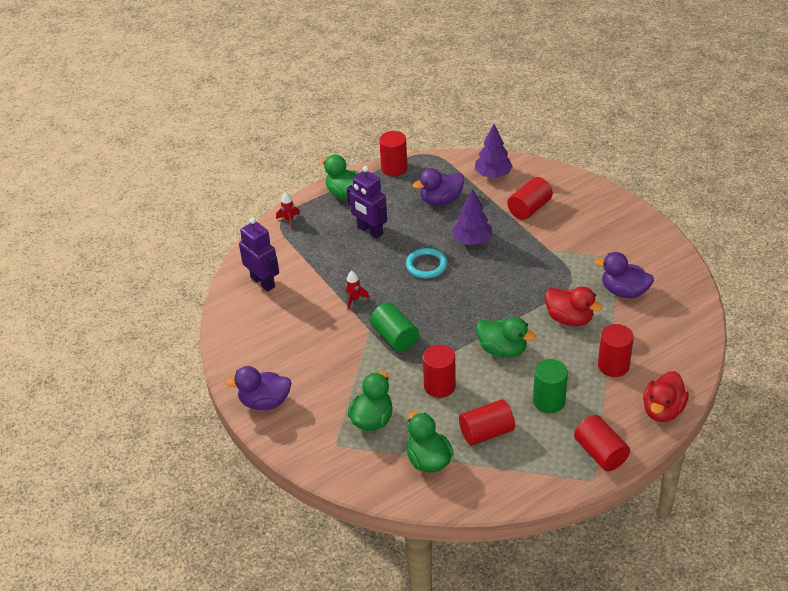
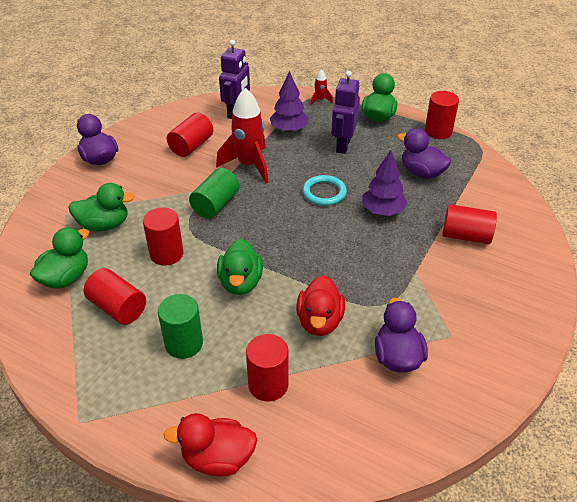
camera: 60 degrees right, 0 degrees up
red rocket [345,271,369,310] -> red rocket [216,88,268,183], size x2.24
purple tree [475,124,513,178] -> purple tree moved to [270,71,309,132]
red cylinder [574,415,630,471] -> red cylinder moved to [167,113,213,157]

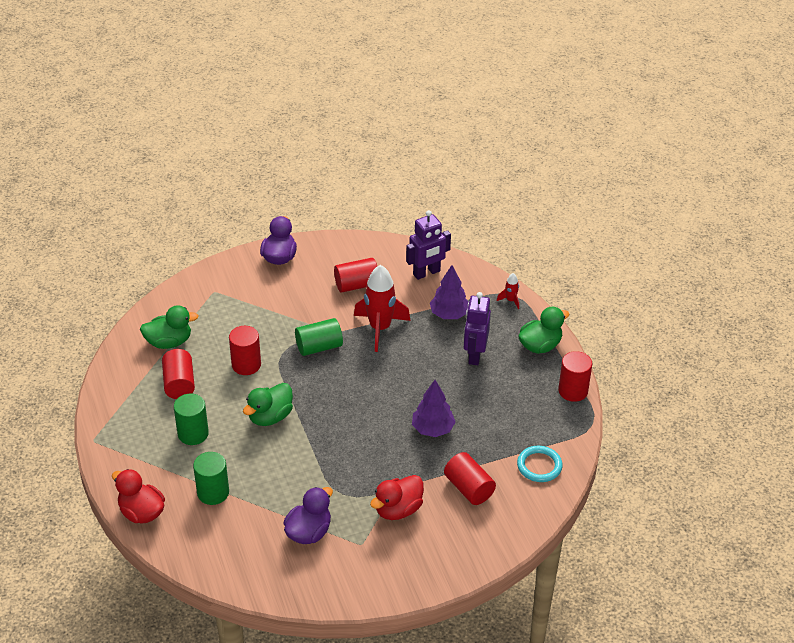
camera: 40 degrees right, 0 degrees up
green duck [68,183,135,231] -> none
red cylinder [246,334,289,402] -> green cylinder [193,452,229,505]
red duck [296,275,345,336] -> red duck moved to [370,475,424,520]
turquoise ring [303,175,347,206] -> turquoise ring moved to [517,446,563,482]
purple robot [331,71,360,154] -> purple robot turned 45 degrees counterclockwise [464,292,491,365]
purple duck [397,128,451,179] -> none

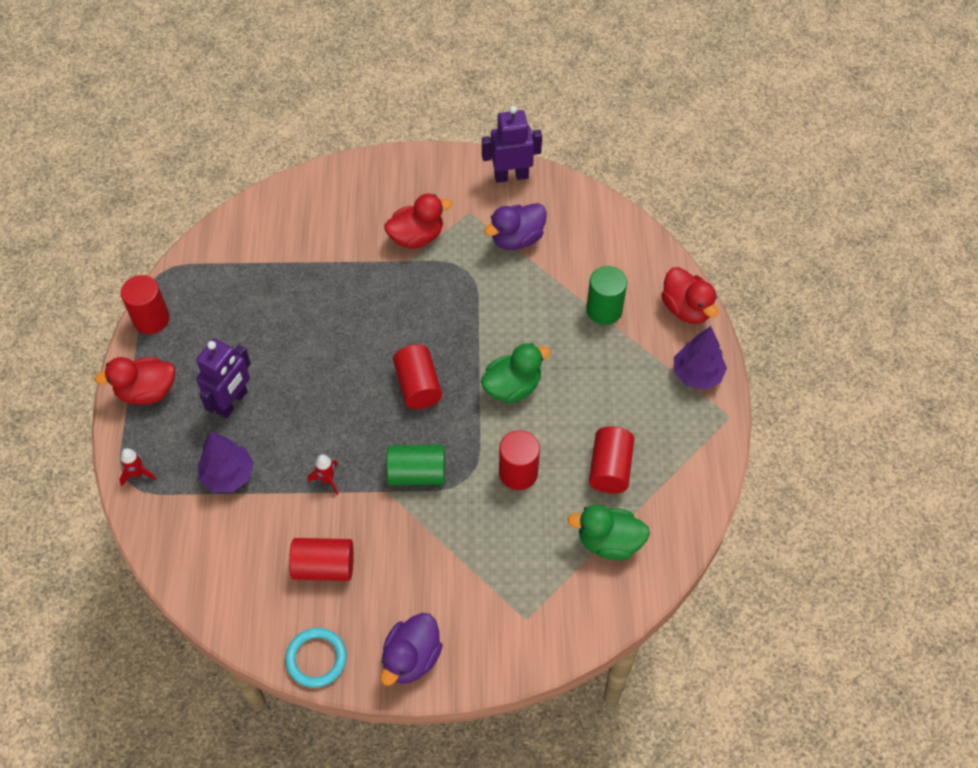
camera: 160 degrees left, 15 degrees up
green cylinder [174,394,209,445] -> none
red rocket [354,265,411,352] -> red rocket [308,454,338,495], size x0.45
purple robot [406,210,451,280] -> purple robot moved to [482,106,542,183]
purple tree [412,380,455,437] -> purple tree moved to [674,326,727,390]
red cylinder [444,452,496,505] -> red cylinder moved to [393,344,442,409]
turquoise ring [517,446,563,482] -> turquoise ring moved to [285,628,347,688]
green duck [519,307,570,354] -> red duck [94,357,175,405]

